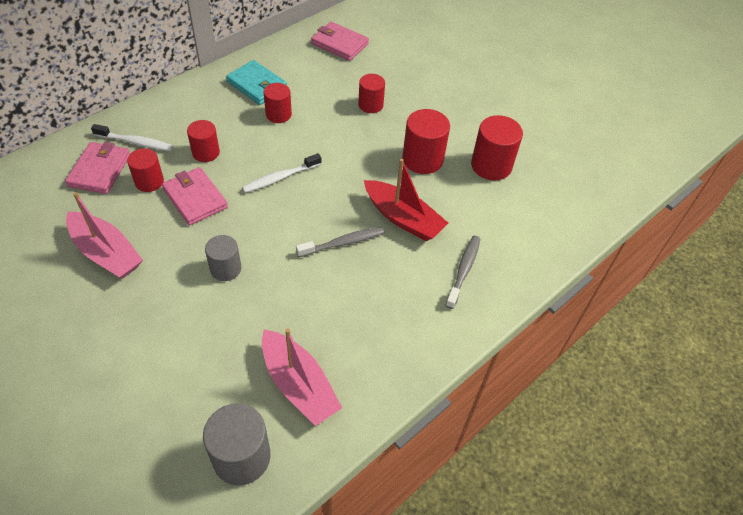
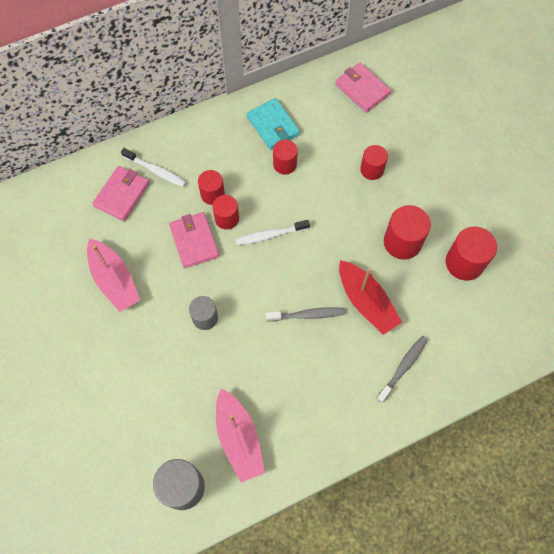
camera: 20 degrees right, 15 degrees up
red cylinder [127,148,164,192] -> red cylinder moved to [212,195,239,229]

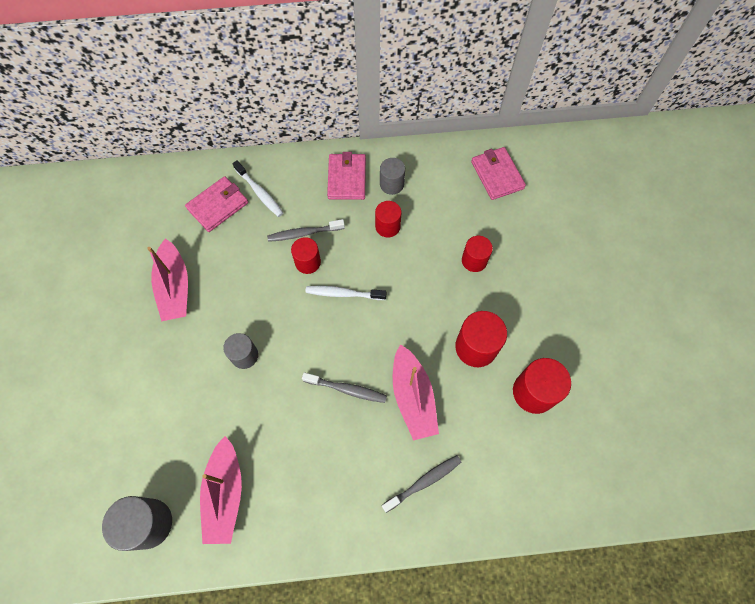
camera: 20 degrees right, 0 degrees up
pink wallet [169,212,220,268] -> pink wallet moved to [327,152,366,200]
red cylinder [198,170,225,205] -> grey toothbrush [267,219,345,242]
turquoise wallet [247,98,300,150] -> grey cylinder [380,158,405,195]
red boat [339,260,402,335] -> pink boat [393,344,439,441]

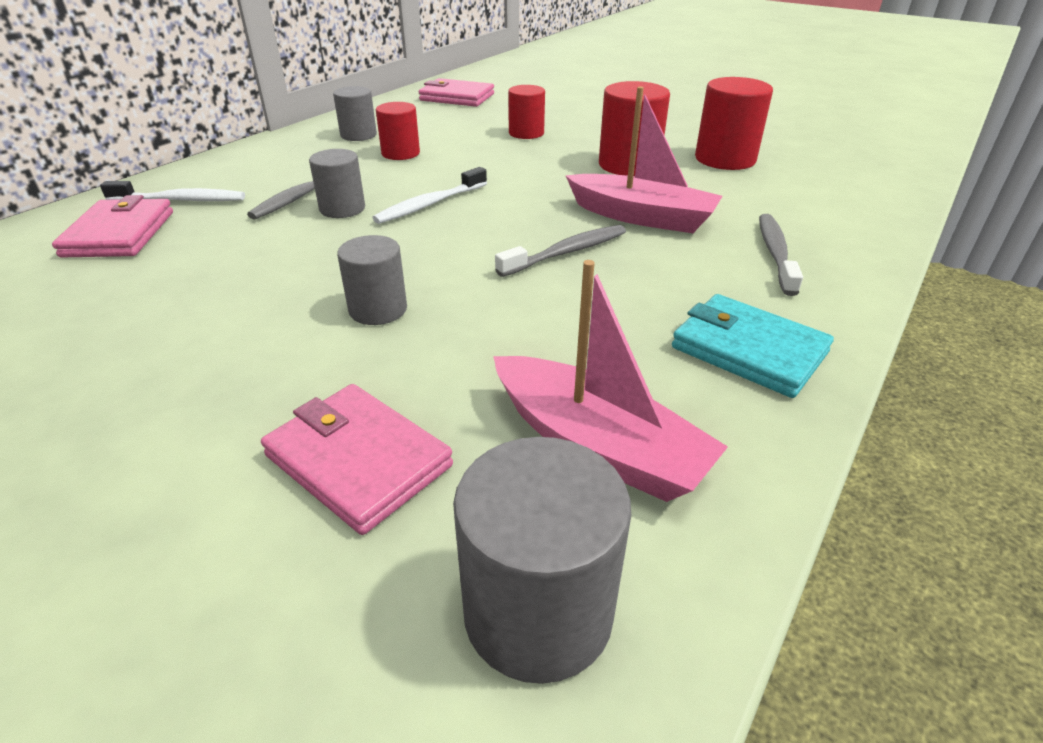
camera: 50 degrees left, 30 degrees down
pink boat [147,238,188,321] -> none
red cylinder [291,237,321,274] -> grey cylinder [309,149,365,218]
pink wallet [327,152,366,200] -> pink wallet moved to [261,384,453,535]
none -> turquoise wallet [672,294,834,398]

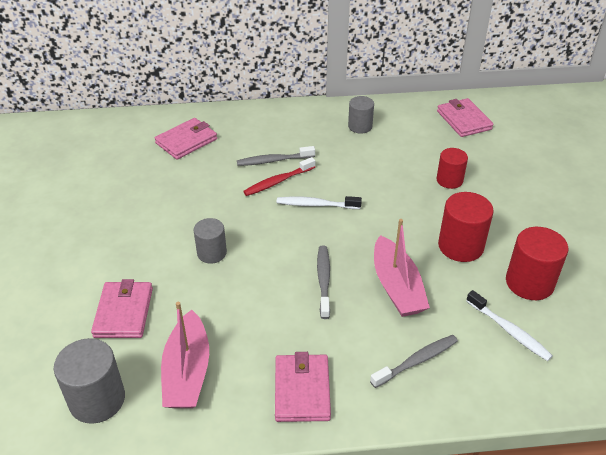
camera: 50 degrees right, 5 degrees up
white toothbrush [100,181,245,201] -> white toothbrush moved to [466,290,553,361]
grey cylinder [309,149,365,218] -> red toothbrush [243,157,315,196]
red cylinder [376,102,420,160] -> none
grey toothbrush [495,225,626,277] -> grey toothbrush turned 105 degrees counterclockwise [317,245,330,319]
turquoise wallet [672,294,834,398] -> pink wallet [275,352,331,422]

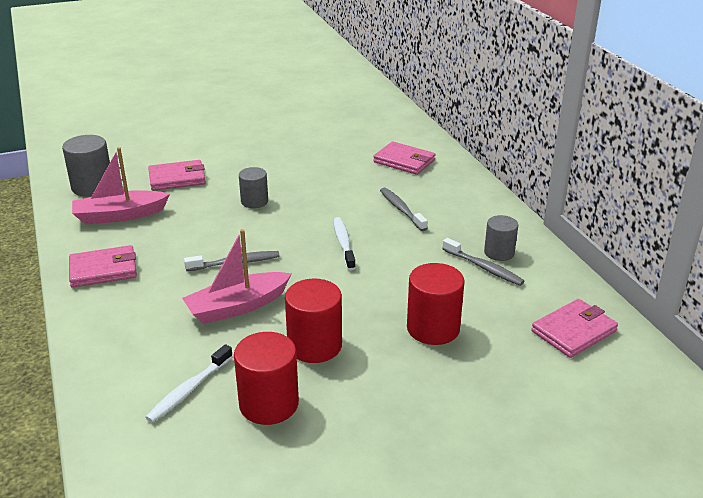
camera: 75 degrees right, 10 degrees down
red toothbrush [243,157,315,196] -> none
grey toothbrush [370,335,458,388] -> grey toothbrush moved to [442,238,524,286]
red cylinder [437,148,468,189] -> red cylinder [407,263,465,345], size x1.55

